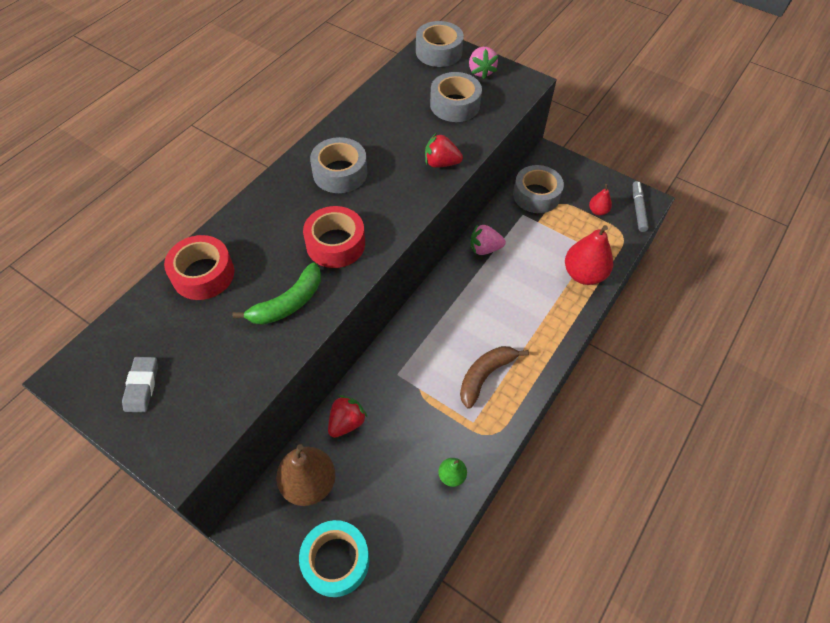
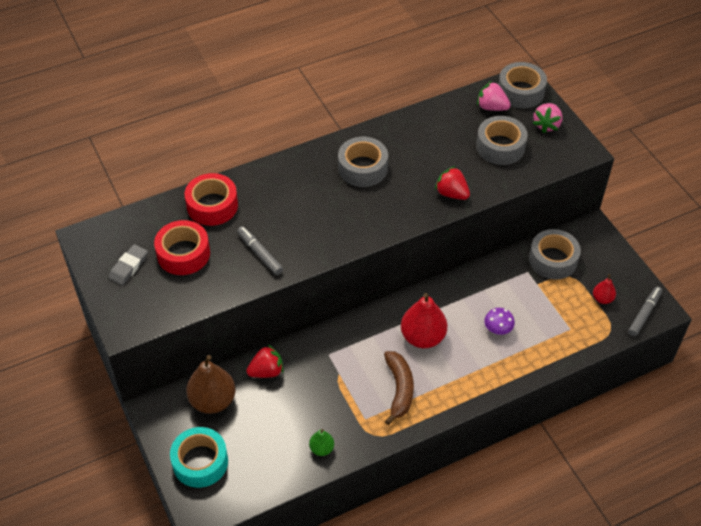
camera: 30 degrees right, 5 degrees down
green banana [232,263,321,325] -> grey marker [237,226,283,275]
red tape [303,206,365,268] -> red tape moved to [154,220,210,275]
brown banana [460,346,529,409] -> brown banana turned 105 degrees clockwise [384,351,414,425]
pink strawberry [470,224,506,255] -> pink strawberry moved to [477,81,511,111]
red pear [565,225,613,285] -> red pear moved to [401,293,447,348]
none -> purple mushroom [484,308,515,335]

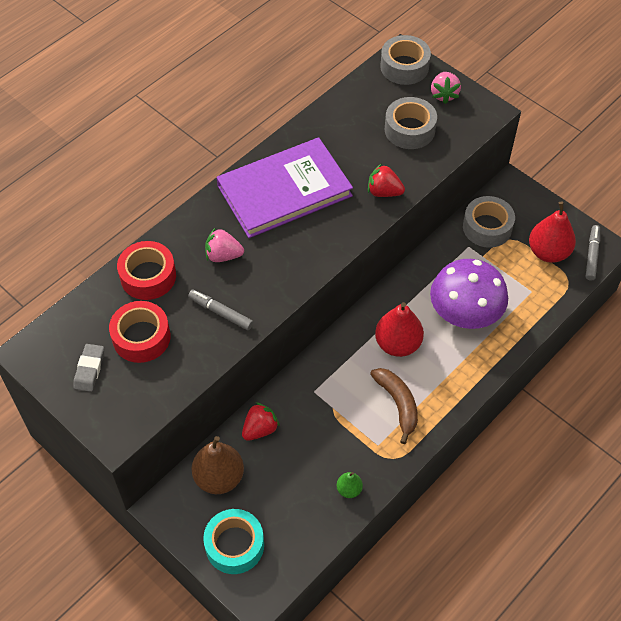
camera: 20 degrees left, 5 degrees up
grey tape [338,137,388,187] -> purple book [217,137,353,238]
pink strawberry [477,81,511,111] -> pink strawberry moved to [205,227,244,262]
purple mushroom [484,308,515,335] -> purple mushroom [430,259,508,329], size x2.48
red pear [593,274,616,304] -> red pear [529,202,576,263], size x1.98

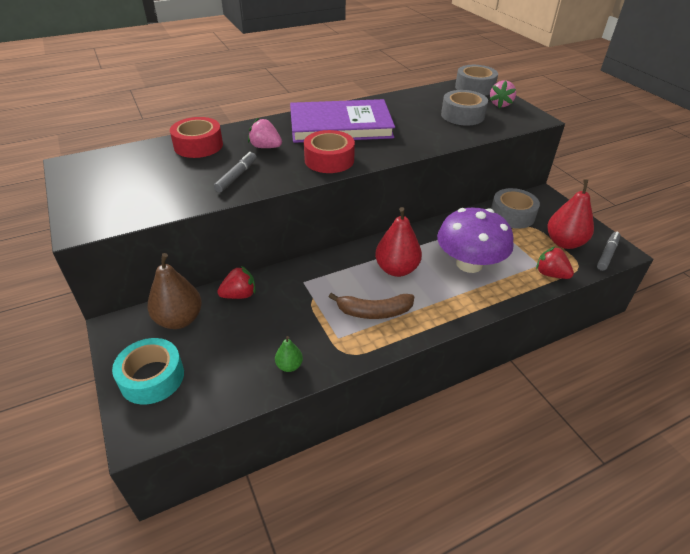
camera: 20 degrees right, 15 degrees down
grey eraser [73,344,104,392] -> none
red tape [109,301,170,363] -> red tape moved to [304,130,355,173]
grey marker [188,290,253,330] -> grey marker turned 60 degrees clockwise [214,152,257,193]
red strawberry [368,164,405,197] -> red strawberry moved to [536,246,574,279]
brown banana [370,368,418,444] -> brown banana turned 90 degrees clockwise [329,293,414,319]

